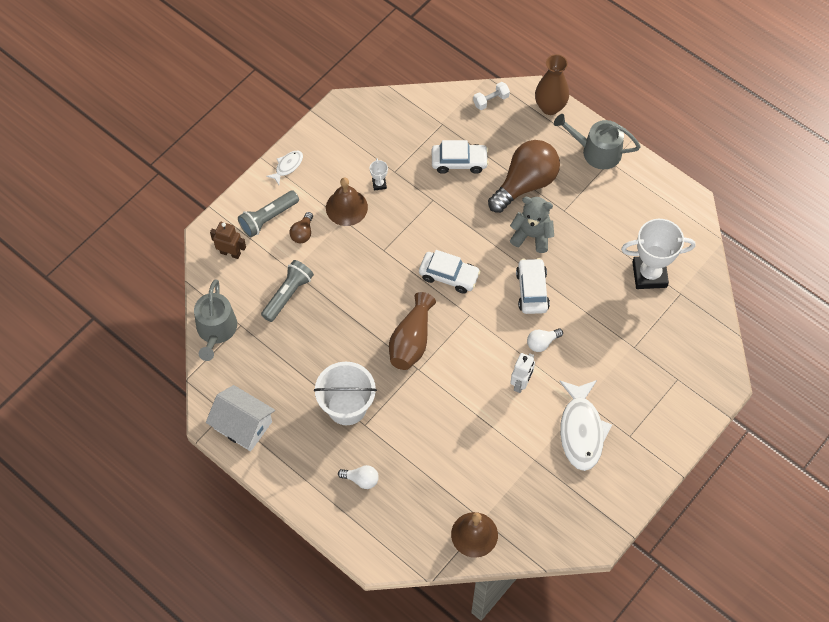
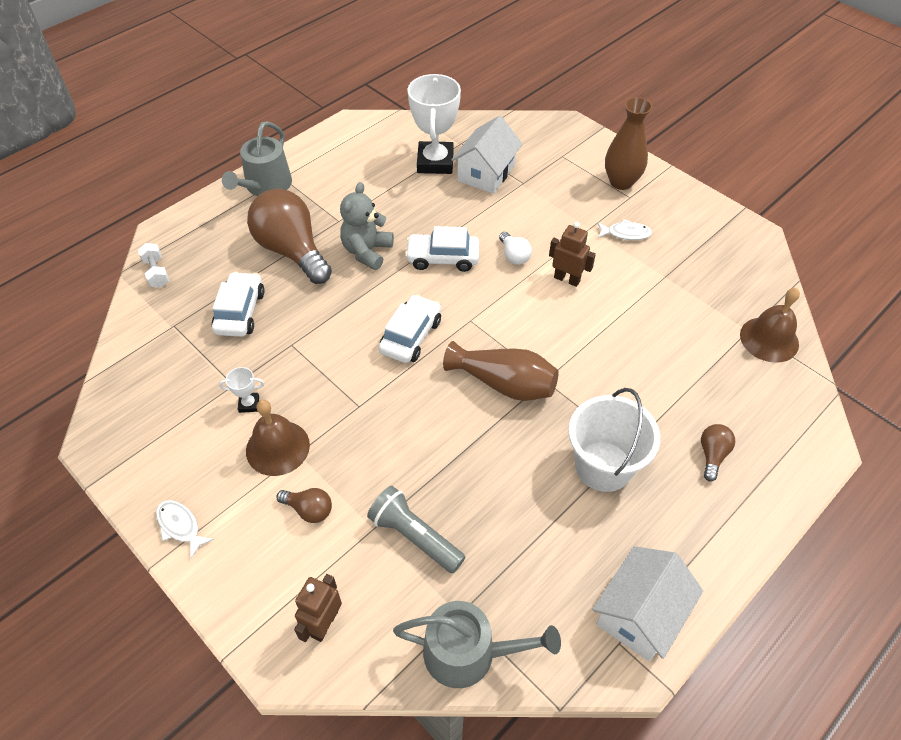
camera: 85 degrees left, 10 degrees down
grey flashlight [238,190,299,237] -> none
white light bulb [338,465,379,489] -> brown light bulb [701,424,735,482]
white robot [510,353,535,393] -> brown robot [549,222,596,287]
brown vase [535,54,569,115] -> brown vase moved to [605,97,652,190]
white fish [559,380,612,471] -> white fish [597,219,652,240], size x0.49
none -> white house [451,116,523,194]

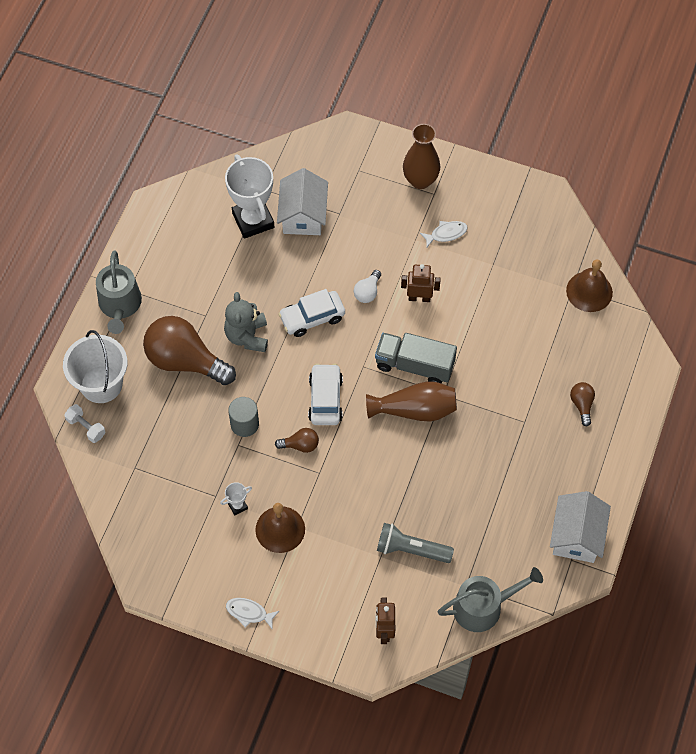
camera: 25 degrees left, 10 degrees up
white car [212,272,265,337] -> none
brown light bulb [277,488,332,523] -> brown light bulb moved to [275,428,319,453]
white light bulb [499,232,532,265] -> white light bulb turned 75 degrees clockwise [354,270,381,303]
white bucket [569,388,660,492] -> white bucket moved to [63,330,127,403]
none -> grey cylinder [228,397,259,437]
none -> grey truck [375,333,457,383]

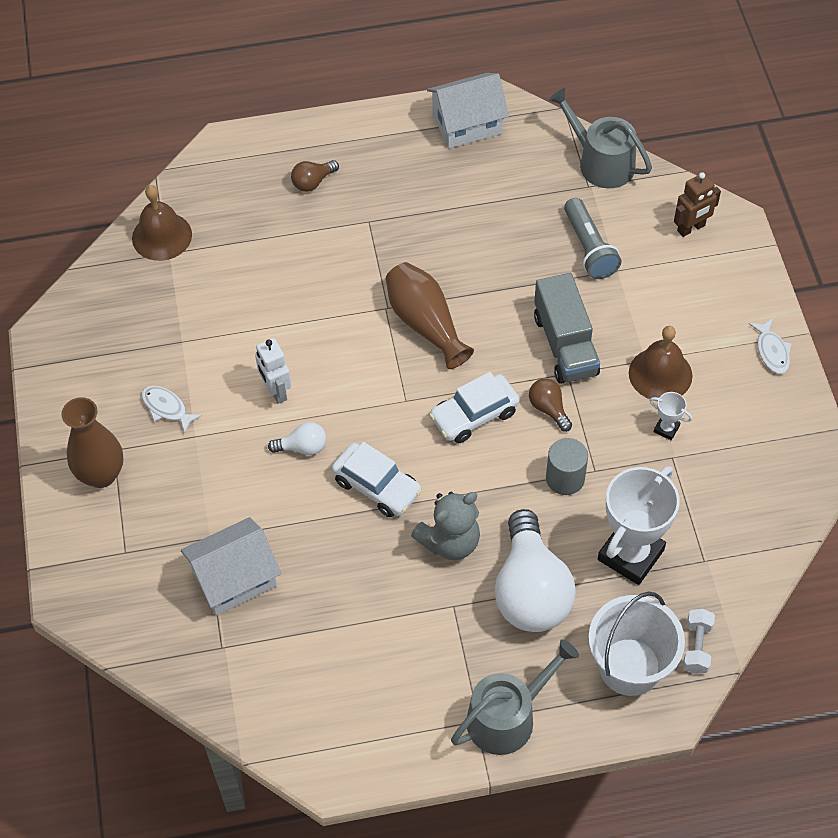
camera: 120 degrees left, 5 degrees down
brown light bulb [143,316,236,385] -> white light bulb [494,509,576,632]
white trophy [225,154,274,239] -> white trophy moved to [598,466,680,585]
grey truck [375,333,457,383] -> grey truck moved to [534,273,600,384]
brown robot [401,264,441,302] -> white robot [255,338,291,404]

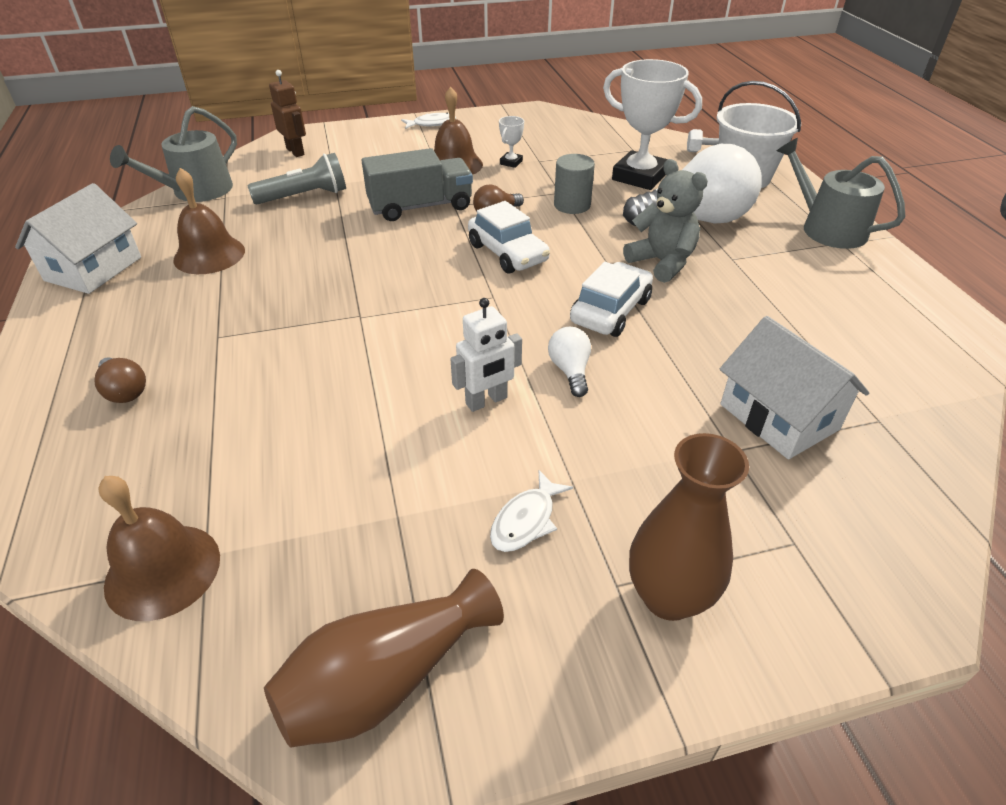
camera: 95 degrees left, 15 degrees down
brown vase [386,262,474,369] -> brown vase moved to [264,569,504,748]
white house [427,73,509,149] -> white house turned 45 degrees clockwise [15,183,141,294]
none -> brown bell [173,168,245,274]

